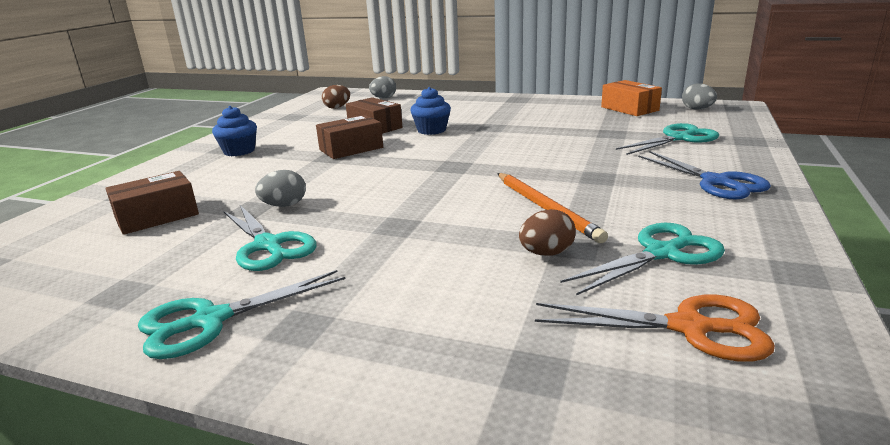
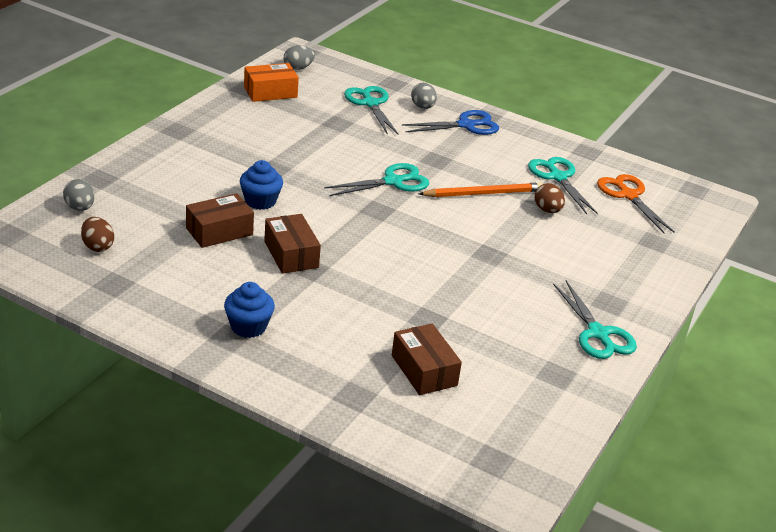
camera: 85 degrees left, 10 degrees up
turquoise scissors [223,205,316,271] -> turquoise scissors moved to [324,163,429,196]
grey egg [255,170,306,207] -> grey egg moved to [411,83,437,109]
orange scissors [535,294,775,361] -> orange scissors turned 45 degrees counterclockwise [597,174,675,233]

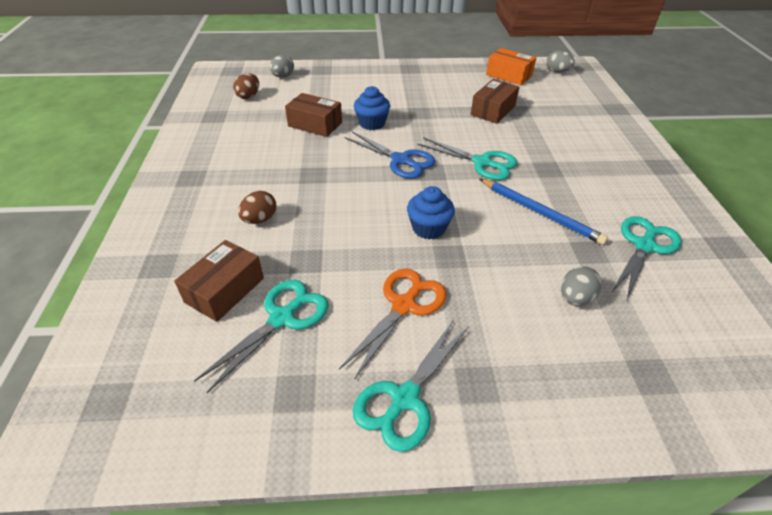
camera: 60 degrees right, 10 degrees up
blue cupcake [224,282,275,338] -> blue cupcake moved to [407,186,455,240]
brown box [264,214,321,274] -> brown box moved to [471,79,519,124]
turquoise scissors [344,86,399,135] -> turquoise scissors moved to [194,280,329,393]
blue scissors [402,110,499,135] -> blue scissors moved to [345,131,435,179]
grey egg [411,83,437,109] -> grey egg moved to [561,266,602,306]
orange pencil [419,183,543,197] -> blue pencil [480,179,608,245]
brown egg [535,183,565,213] -> brown egg moved to [238,191,276,224]
orange scissors [597,174,675,233] -> orange scissors moved to [339,268,447,380]

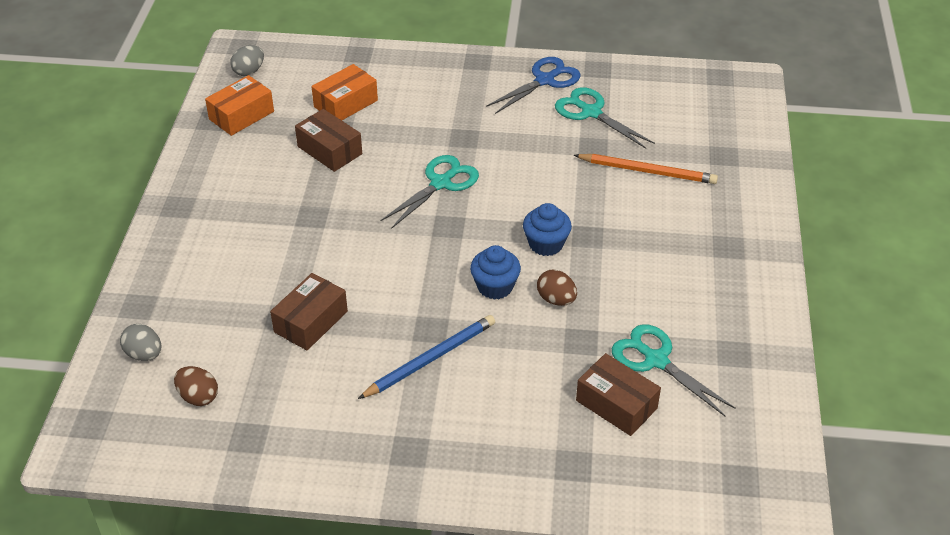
camera: 80 degrees left, 0 degrees up
brown egg [238,191,276,224] -> brown egg moved to [537,269,577,306]
orange scissors [339,268,447,380] -> none
blue scissors [345,131,435,179] -> blue scissors moved to [486,57,580,114]
turquoise scissors [353,319,468,452] -> none
blue cupcake [354,86,390,130] -> blue cupcake moved to [470,245,521,300]
blue pencil [480,179,608,245] -> blue pencil moved to [358,315,495,399]
grey egg [561,266,602,306] -> orange pencil [574,154,718,184]
none -> orange box [311,64,378,120]

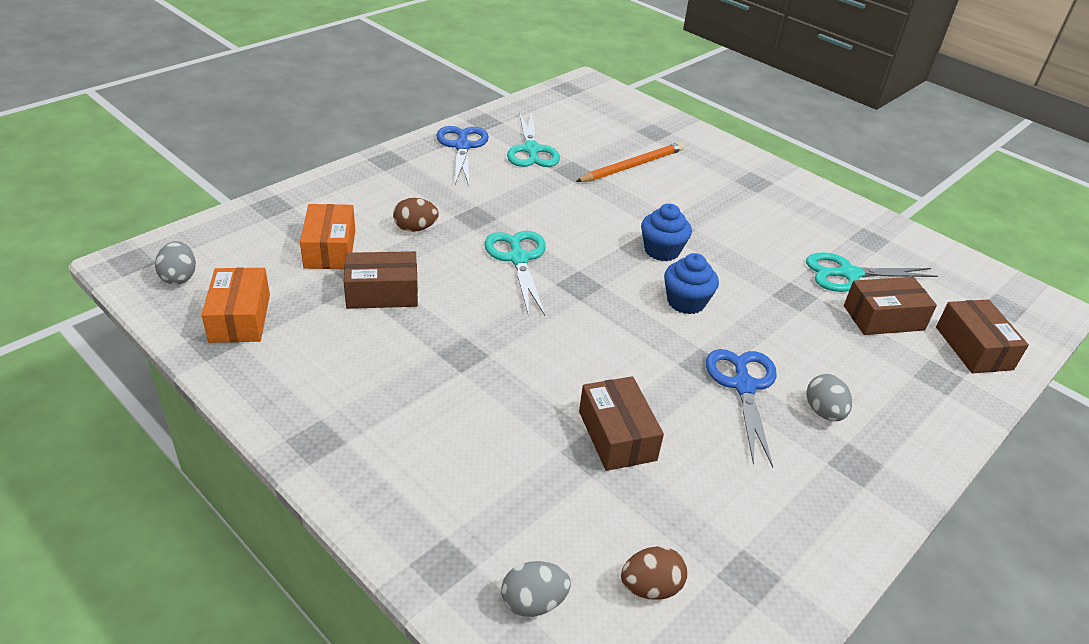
camera: 55 degrees left, 5 degrees down
blue pencil [358,315,495,399] -> blue scissors [706,349,777,468]
brown egg [537,269,577,306] -> brown egg moved to [393,198,439,232]
turquoise scissors [555,87,655,149] -> turquoise scissors turned 90 degrees counterclockwise [507,111,560,167]
none -> grey egg [806,374,852,421]
none -> brown box [936,299,1029,374]

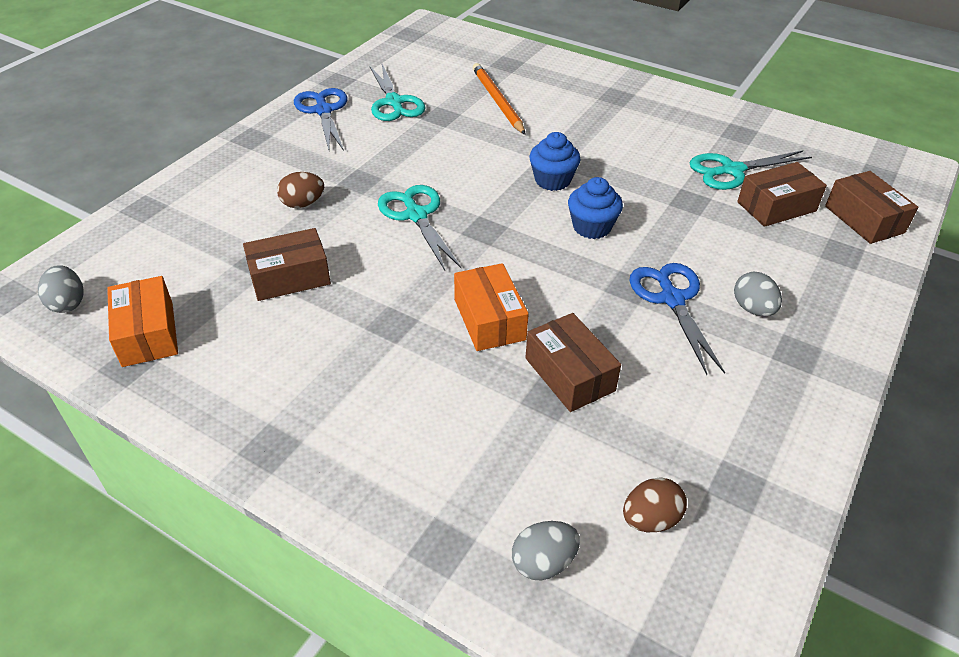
camera: 10 degrees left, 5 degrees up
orange box [300,204,355,269] -> orange box moved to [454,263,529,351]
orange pencil [576,142,684,182] -> orange pencil turned 60 degrees counterclockwise [473,63,526,135]

